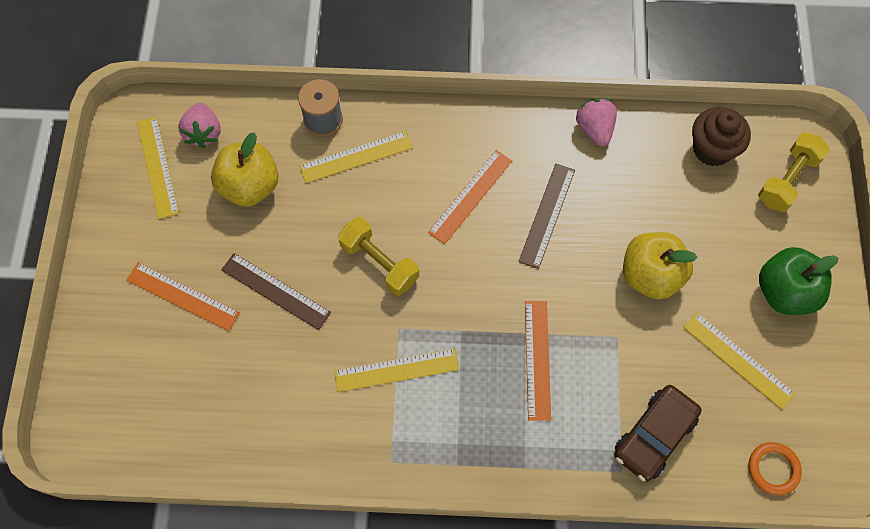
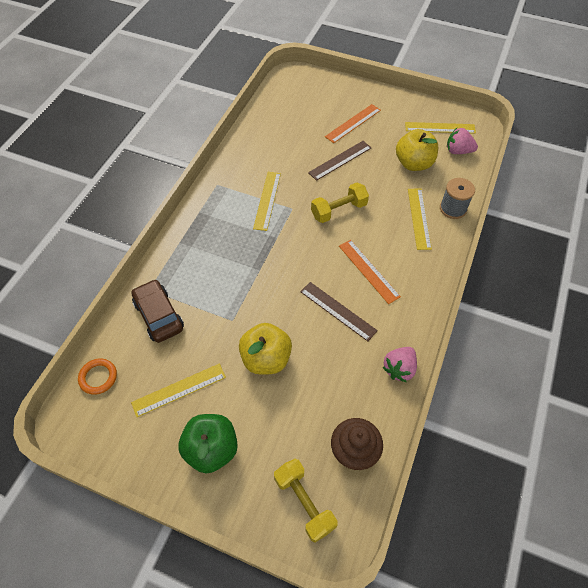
camera: 110 degrees right, 10 degrees down
orange ruler [525,301,551,421] -> none
pink strawberry [576,99,617,147] -> pink strawberry turned 120 degrees clockwise [382,347,417,382]

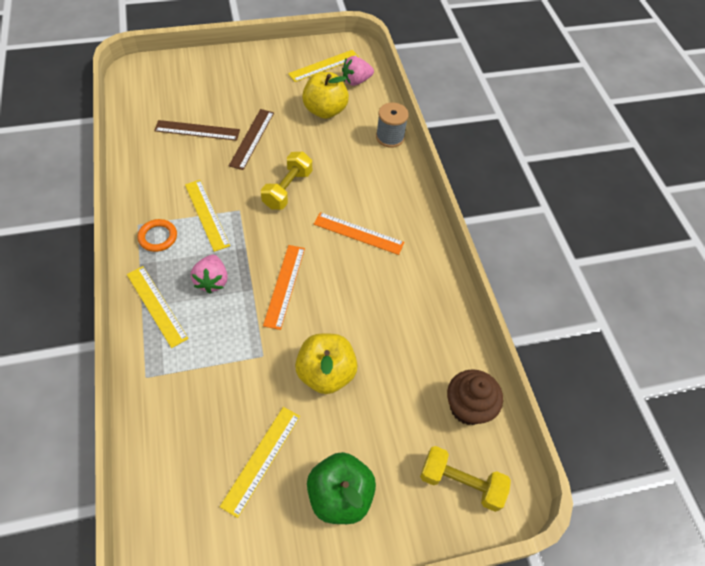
camera: 40 degrees left, 0 degrees up
orange ring [78,359,117,395] -> orange ring moved to [137,219,177,252]
brown car [132,279,184,343] -> none
brown ruler [300,282,378,341] -> brown ruler moved to [154,120,240,141]
orange ruler [325,104,381,143] -> orange ruler moved to [263,245,305,330]
pink strawberry [382,347,417,382] -> pink strawberry moved to [191,255,228,293]
yellow ruler [408,189,432,250] -> yellow ruler moved to [127,266,189,348]

